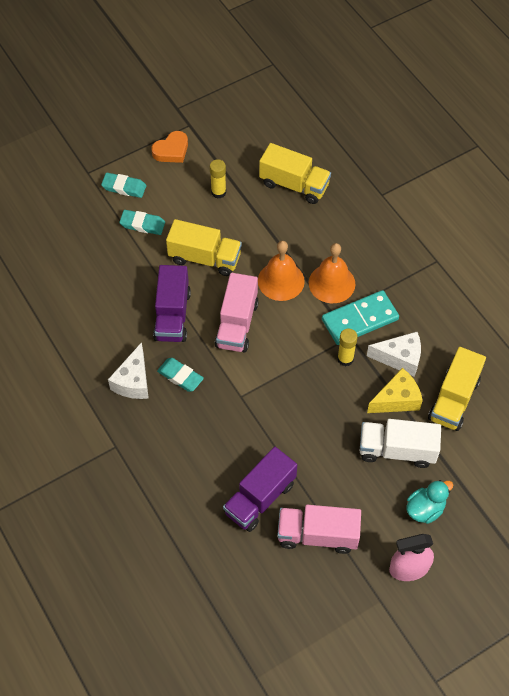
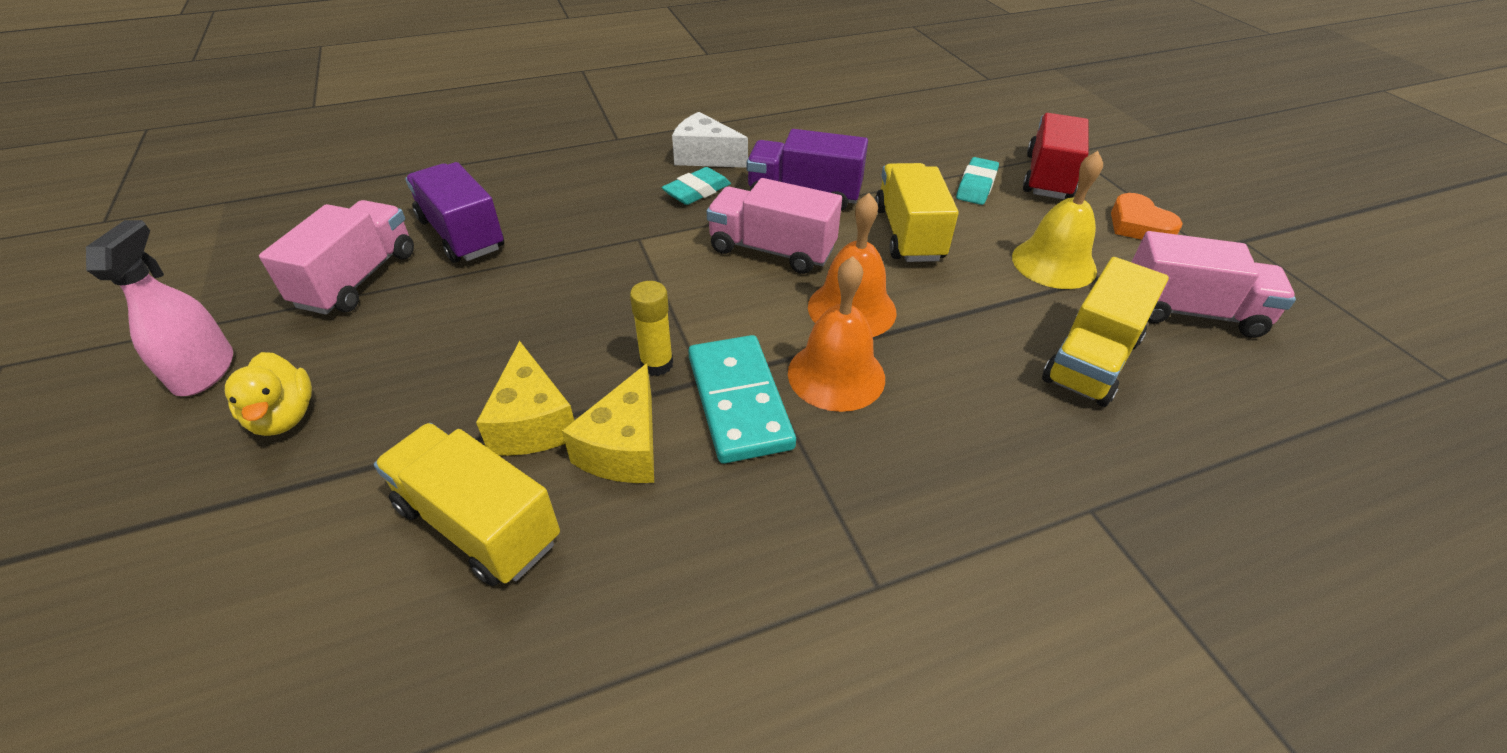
camera: 100 degrees right, 15 degrees down
turquoise eraser [101,173,146,198] -> red truck [1023,113,1089,199]
yellow truck [166,219,242,276] -> yellow truck turned 150 degrees clockwise [875,163,959,262]
yellow glue stick [210,159,226,199] -> yellow bell [1012,151,1103,289]
white truck [360,419,441,468] -> none
white cheese [367,332,421,377] -> yellow cheese [562,363,654,483]
turquoise duck [406,480,453,524] -> yellow duck [225,352,312,436]
none -> pink truck [1132,231,1296,338]

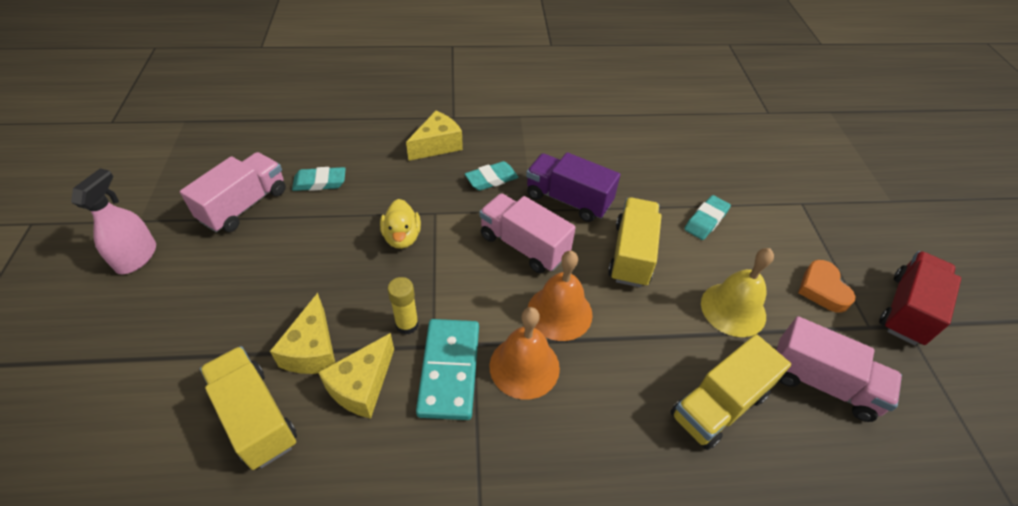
camera: 15 degrees right, 5 degrees up
yellow duck [225,352,312,436] -> yellow duck moved to [380,199,421,249]
purple truck [405,162,504,263] -> turquoise eraser [292,167,346,191]
white cheese [672,112,748,168] -> none
red truck [1023,113,1089,199] -> red truck moved to [879,251,961,345]
none -> yellow cheese [406,111,463,161]

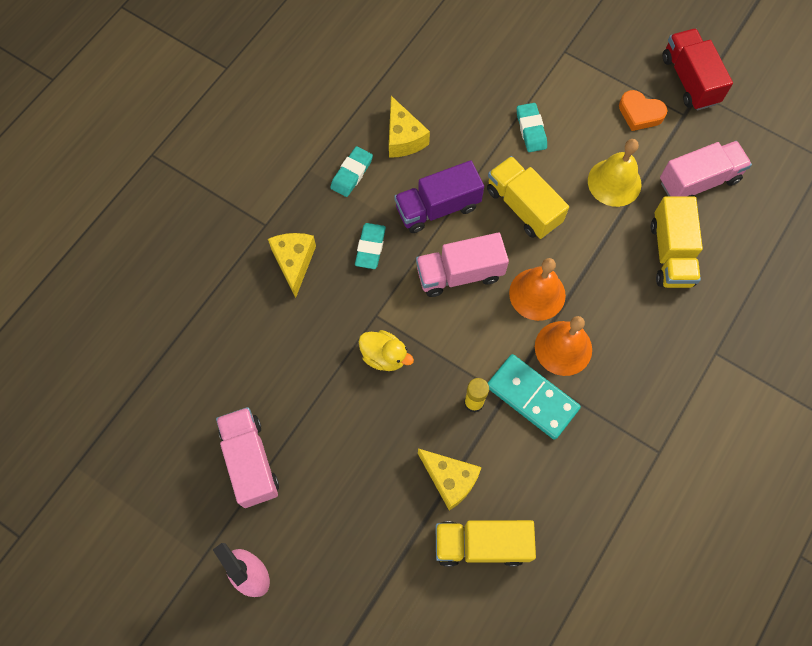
camera: 50 degrees left, 20 degrees up
turquoise eraser [292,167,346,191] -> turquoise eraser moved to [330,146,373,197]
yellow cheese [318,333,394,419] -> yellow cheese moved to [389,96,430,158]

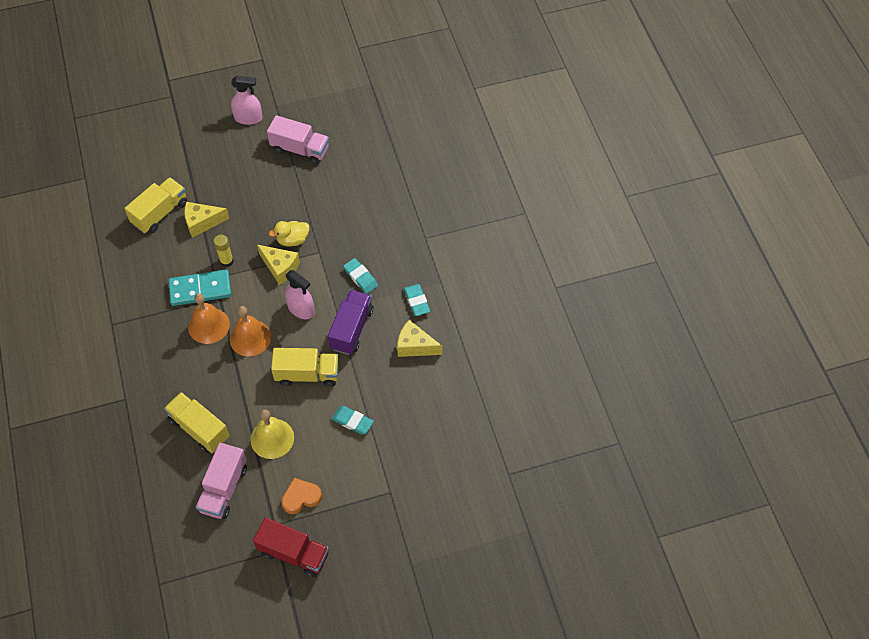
camera: 130 degrees right, 10 degrees down
yellow cheese [268,233,316,298] -> yellow cheese moved to [257,245,300,285]
pink truck [416,232,509,297] -> pink spray bottle [285,270,315,319]

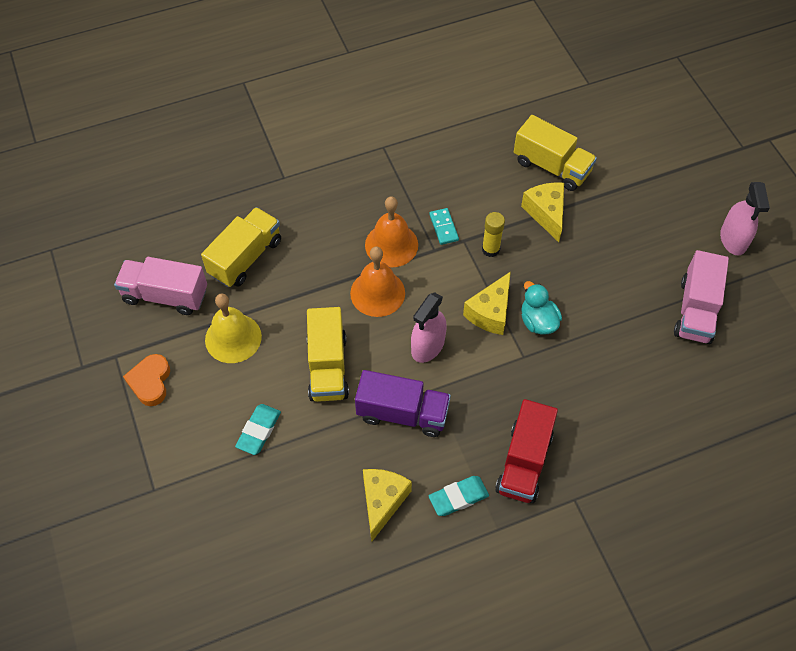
camera: 85 degrees right, 0 degrees up
turquoise domino [169,270,231,306] -> turquoise domino [429,208,459,245], size x0.50
red truck [253,517,329,577] -> red truck moved to [495,399,558,503]
yellow duck [269,221,309,246] -> turquoise duck [521,281,562,335]
orange heart [282,478,322,514] -> orange heart turned 150 degrees counterclockwise [123,354,170,406]
turquoise eraser [343,258,378,294] -> none

